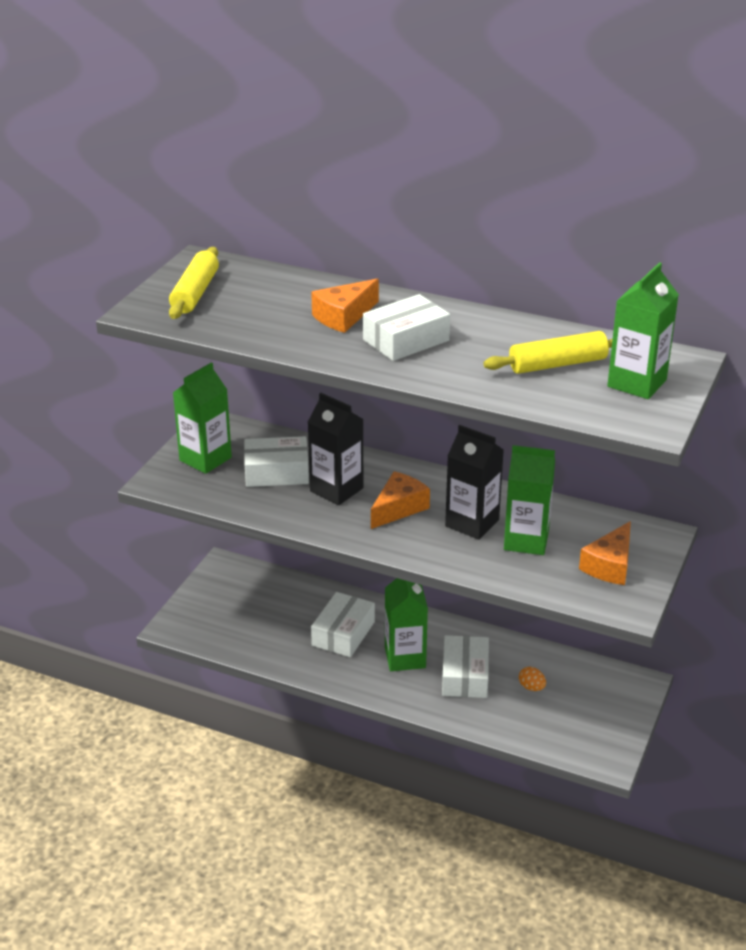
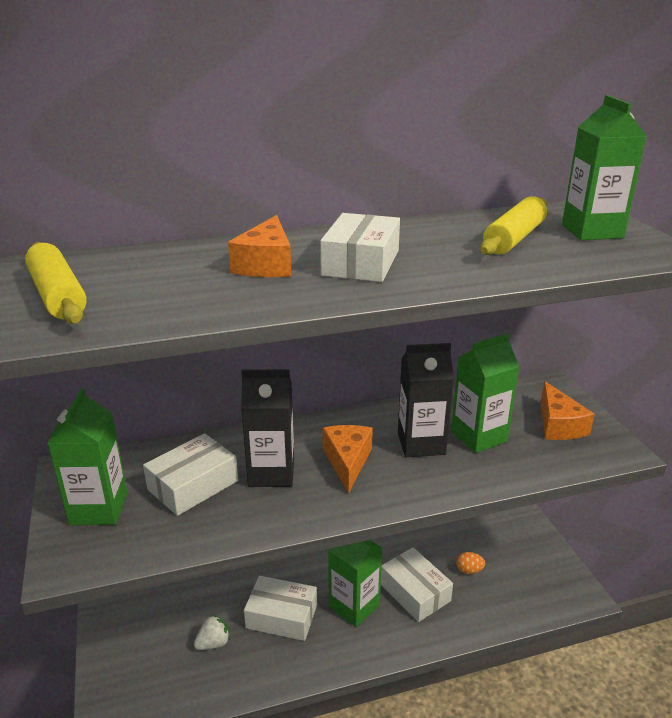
camera: 40 degrees left, 5 degrees down
white box [311,592,375,657] -> white box turned 60 degrees counterclockwise [244,576,317,641]
none -> white strawberry [194,615,230,650]

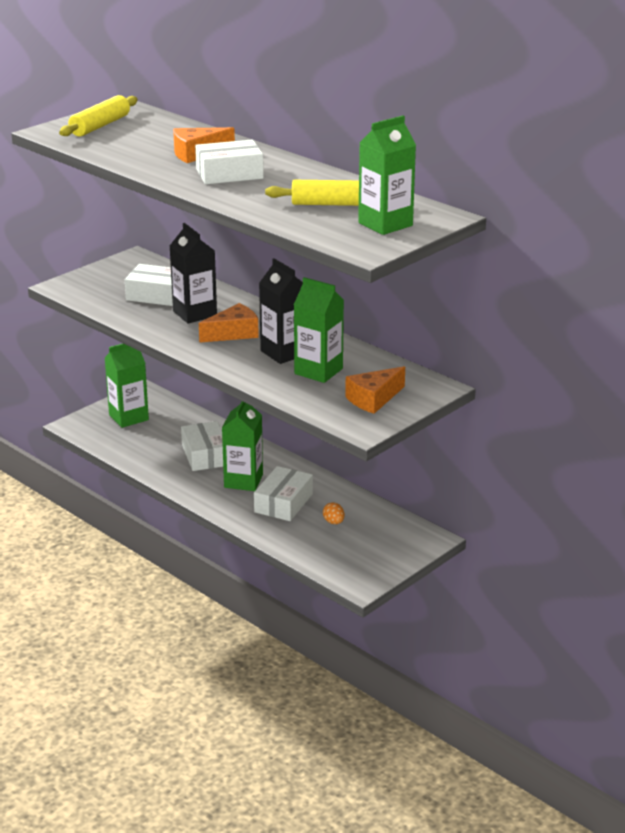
camera: 60 degrees right, 0 degrees up
green carton [47,388,128,525] -> green carton moved to [104,343,149,428]
white strawberry [194,615,230,650] -> none

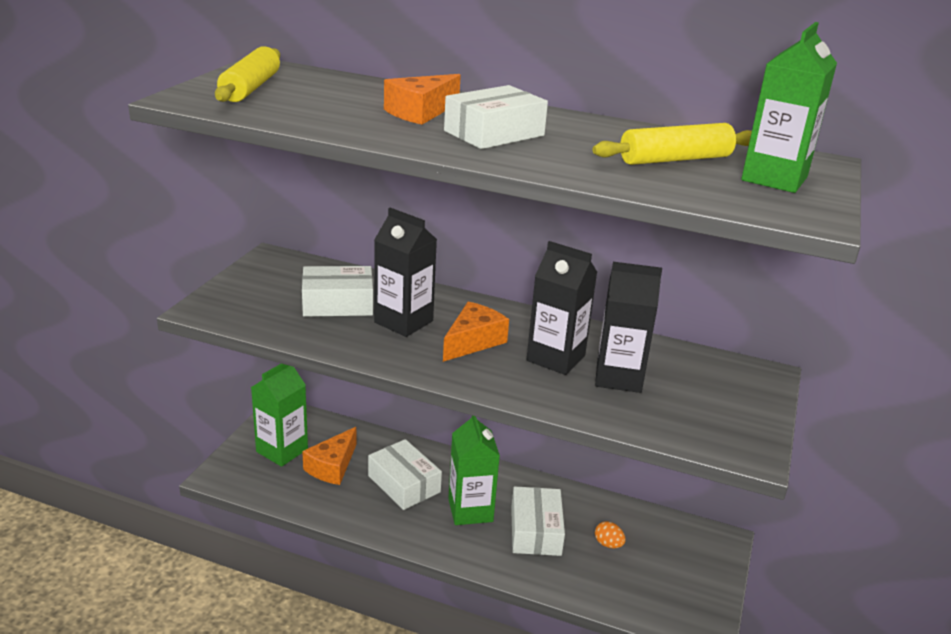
camera: 25 degrees left, 0 degrees up
green carton [294,277,344,383] -> black carton [595,262,662,393]
orange cheese [345,366,405,414] -> orange cheese moved to [302,427,356,485]

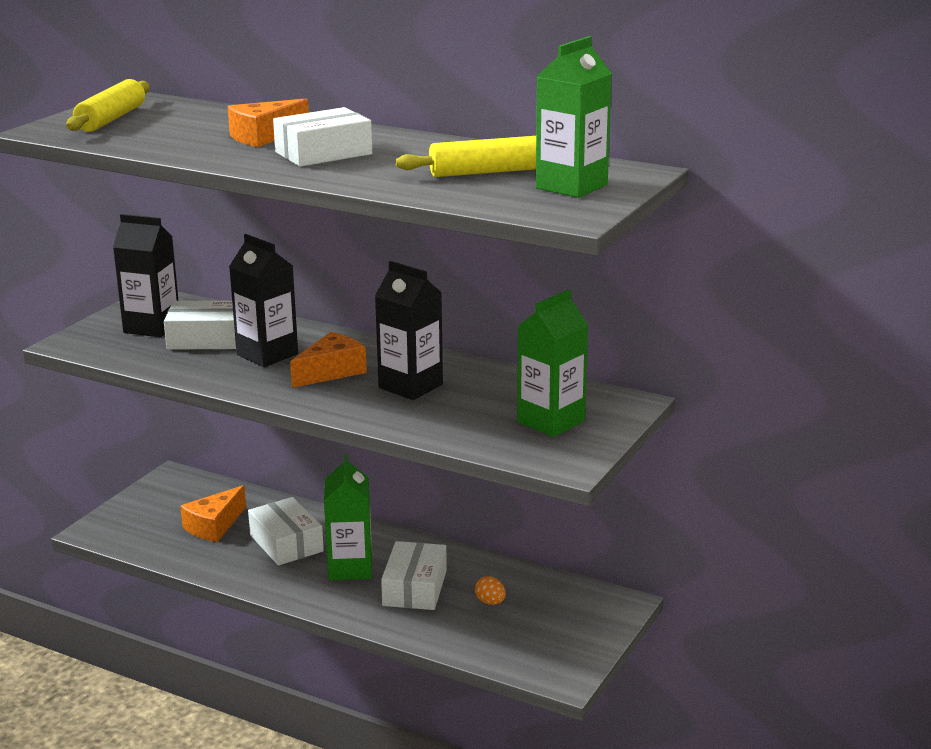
camera: 10 degrees right, 5 degrees down
green carton [251,364,308,467] -> green carton moved to [517,290,588,437]
black carton [595,262,662,393] -> black carton moved to [113,214,178,337]

